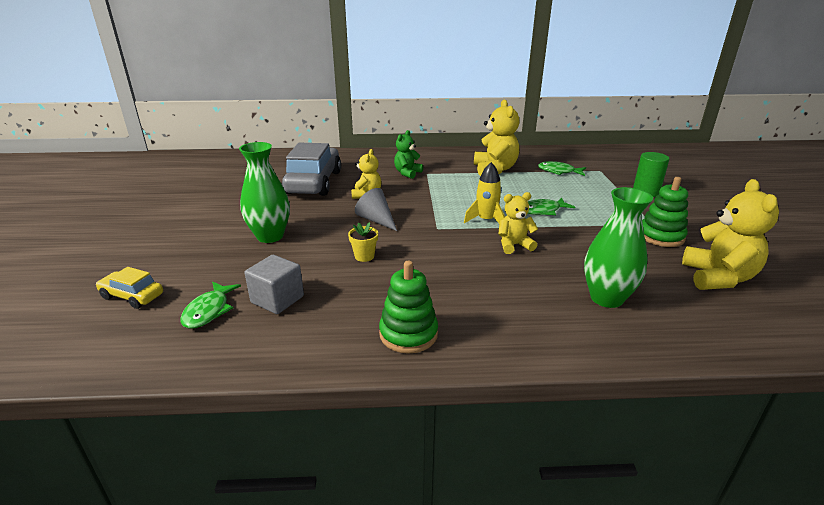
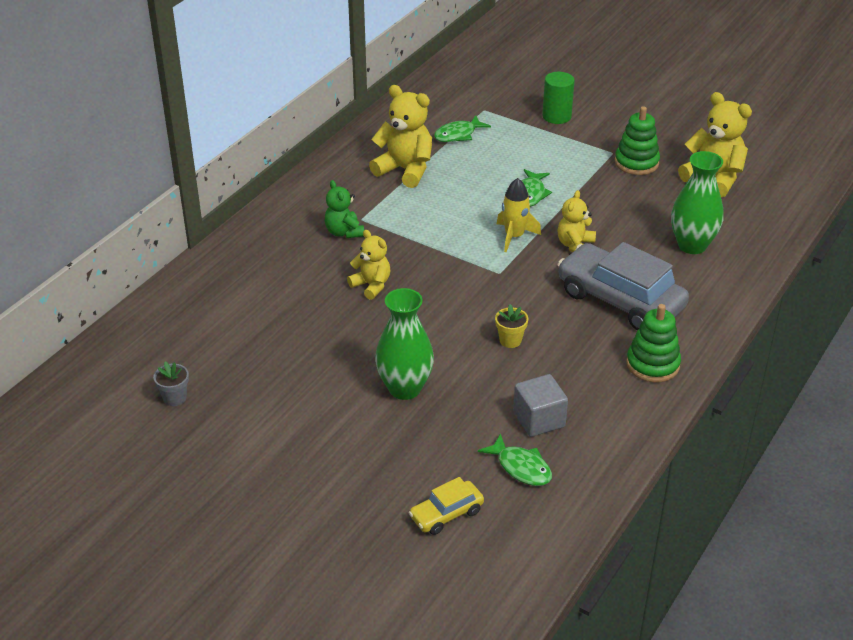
camera: 55 degrees left, 10 degrees up
grey car [282,143,341,196] -> grey car moved to [557,242,689,331]
grey cone [355,188,397,231] -> none
none -> grey flower pot [153,361,189,406]

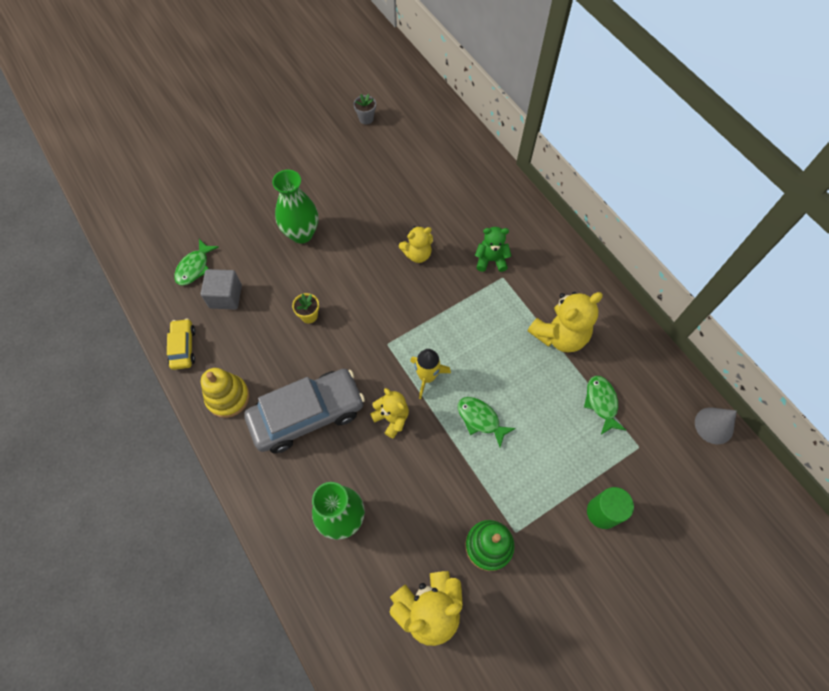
camera: 115 degrees right, 25 degrees up
yellow car [409,477,484,535] -> yellow car moved to [167,318,196,370]
green fish [478,433,552,486] -> green fish turned 45 degrees counterclockwise [174,239,219,286]
green stacking toy [626,304,681,382] -> yellow stacking toy [201,368,249,418]
none -> grey cone [695,408,737,444]

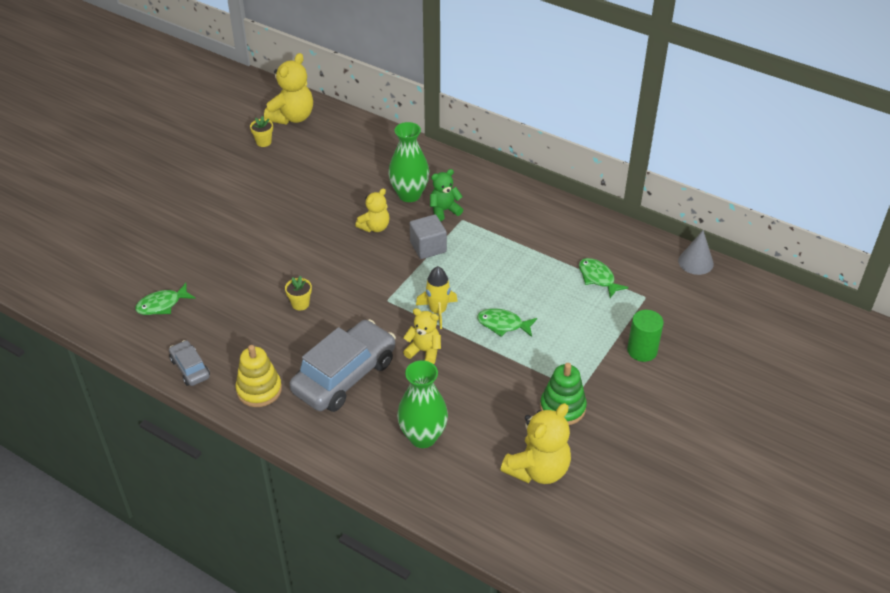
camera: 25 degrees left, 20 degrees down
yellow car [167,318,196,370] -> grey car [169,340,210,386]
green fish [174,239,219,286] -> green fish turned 60 degrees clockwise [135,283,195,315]
grey cube [201,269,242,310] -> grey cube moved to [410,215,447,259]
green vase [272,170,318,244] -> green vase moved to [388,122,429,202]
grey flower pot [354,94,376,125] -> yellow flower pot [250,116,273,147]
yellow teddy bear [528,292,603,352] -> yellow teddy bear moved to [264,53,313,124]

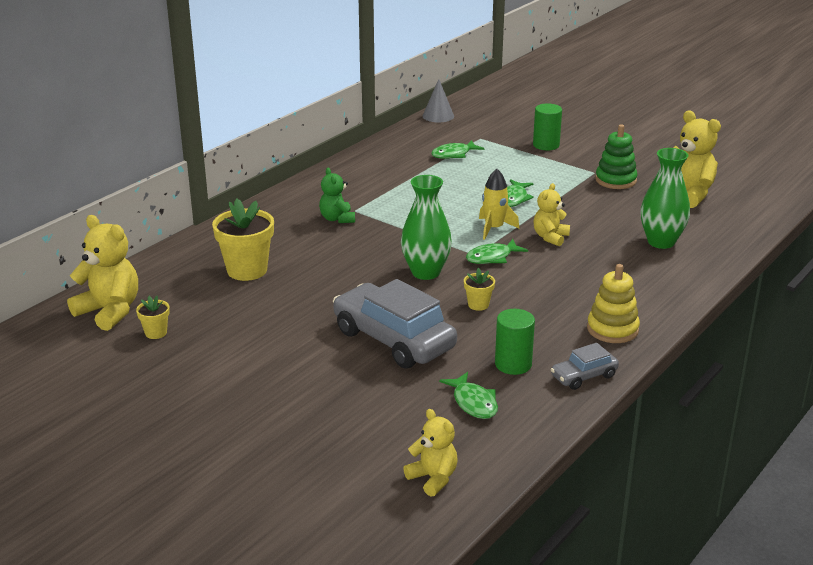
camera: 85 degrees left, 15 degrees down
grey car [289,319,396,412] -> grey car moved to [333,279,457,369]
yellow teddy bear [355,188,390,232] -> yellow teddy bear moved to [403,409,457,497]
green vase [388,122,429,202] -> green vase moved to [401,175,452,280]
grey cube [410,215,447,259] -> none
none -> yellow flower pot [212,199,274,281]
none -> green fish [466,239,528,264]
none -> green cylinder [495,309,535,375]

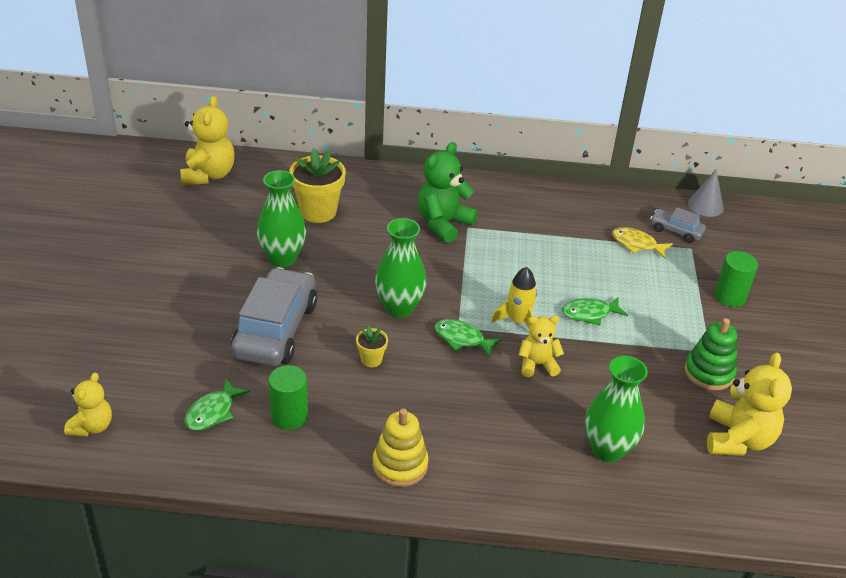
camera: 55 degrees right, 10 degrees up
yellow flower pot [136,296,170,339] -> none
green teddy bear [319,168,355,223] -> green teddy bear [418,142,478,243], size x1.63
green fish [431,140,484,159] -> yellow fish [612,227,673,259]
grey car [550,343,619,390] -> grey car moved to [650,207,706,243]
none -> green vase [257,170,306,267]

